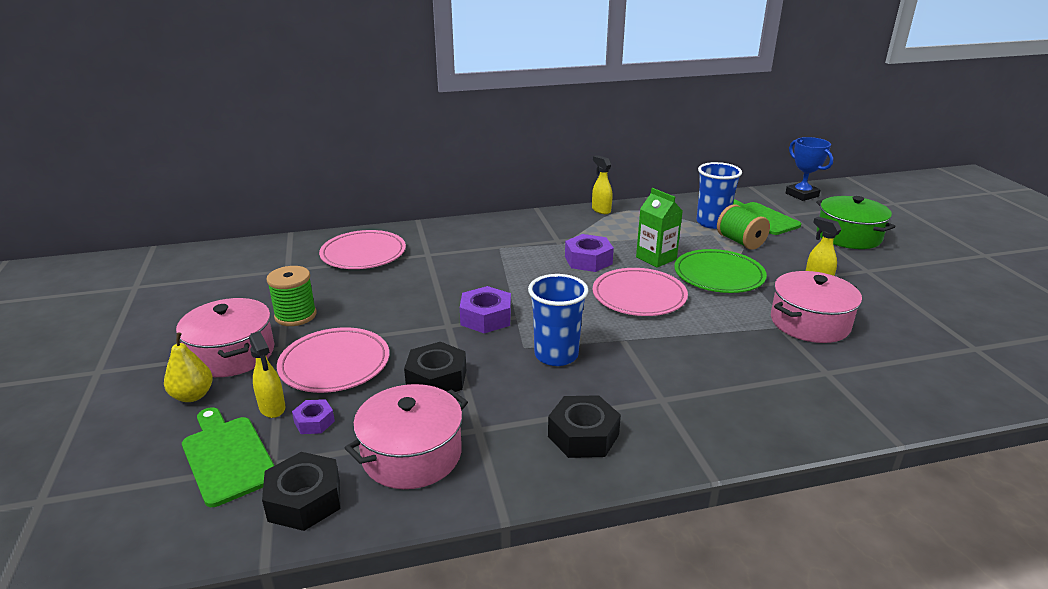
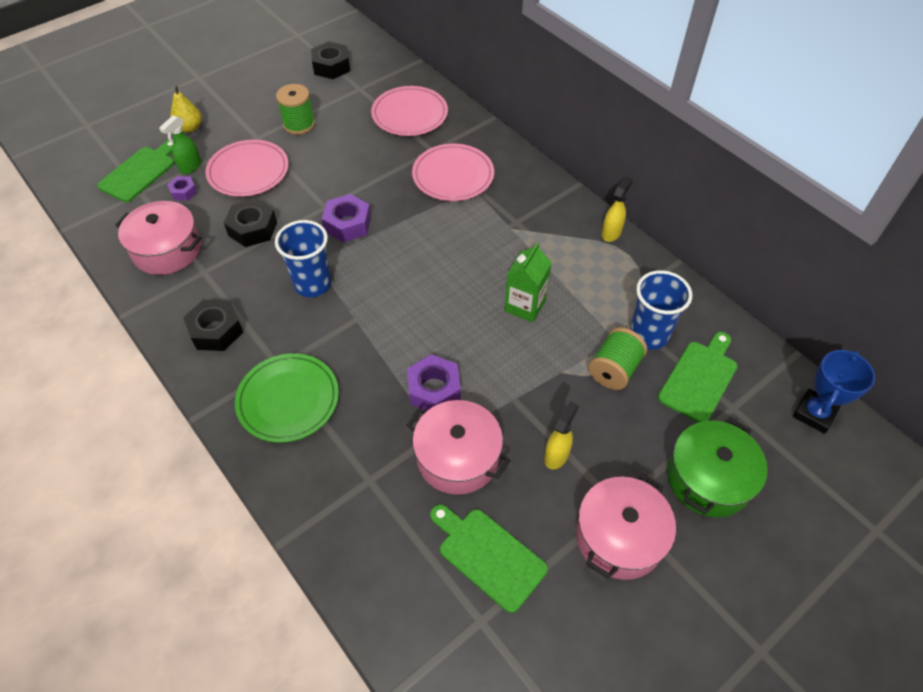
camera: 65 degrees right, 25 degrees up
pink pot [176,298,274,377] -> pink pot moved to [576,474,676,580]
yellow spray bottle [249,331,285,418] -> green spray bottle [159,115,201,174]
black nut [262,452,341,531] -> black nut moved to [311,41,350,79]
purple nut [565,234,614,272] -> purple nut moved to [407,354,461,411]
pink plate [593,268,688,316] -> pink plate moved to [412,144,494,201]
green plate [674,249,767,293] -> green plate moved to [235,353,339,443]
none -> green cutting board [430,504,548,613]

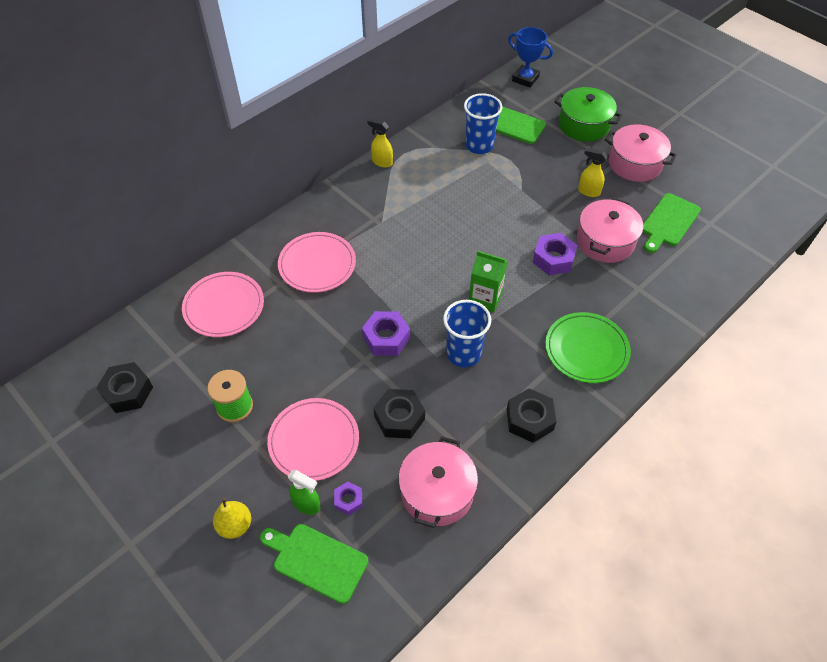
camera: 95 degrees left, 0 degrees up
green carton [505,243,552,322] -> green carton moved to [469,251,507,312]
green spool [588,327,647,390] -> none

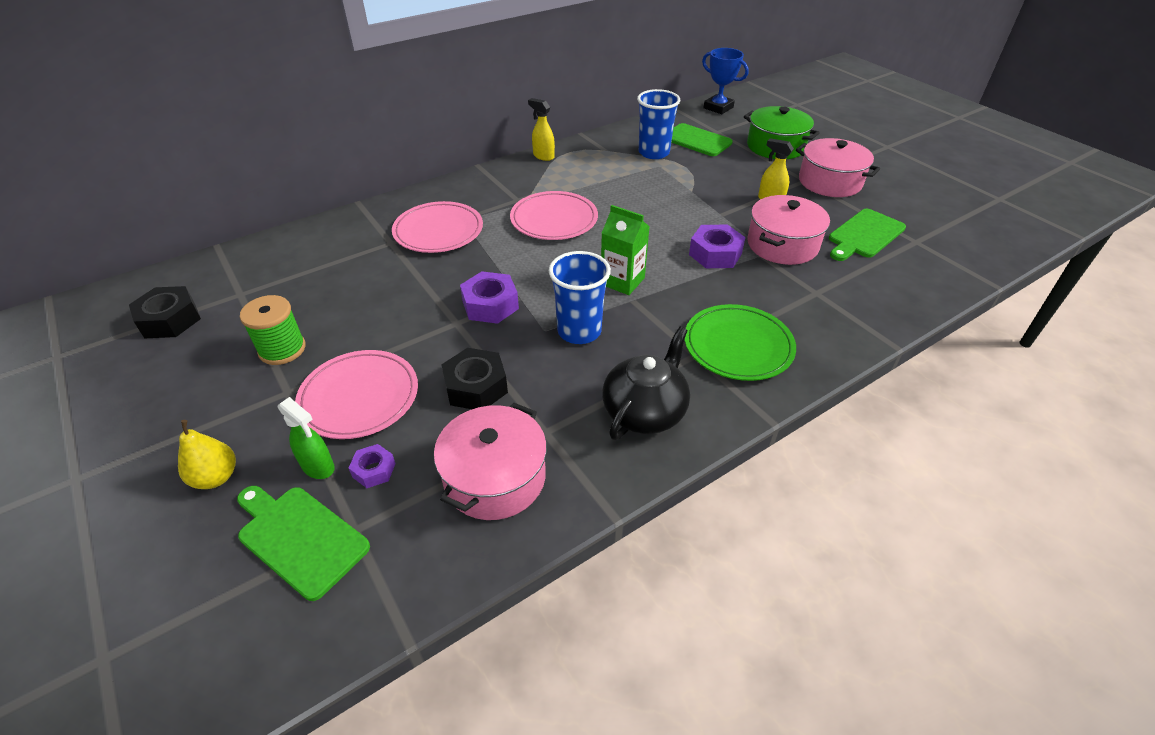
camera: 10 degrees right, 10 degrees down
pink plate [182,272,264,337] -> pink plate moved to [510,191,598,240]
black nut [507,388,556,443] -> black teapot [602,327,690,440]

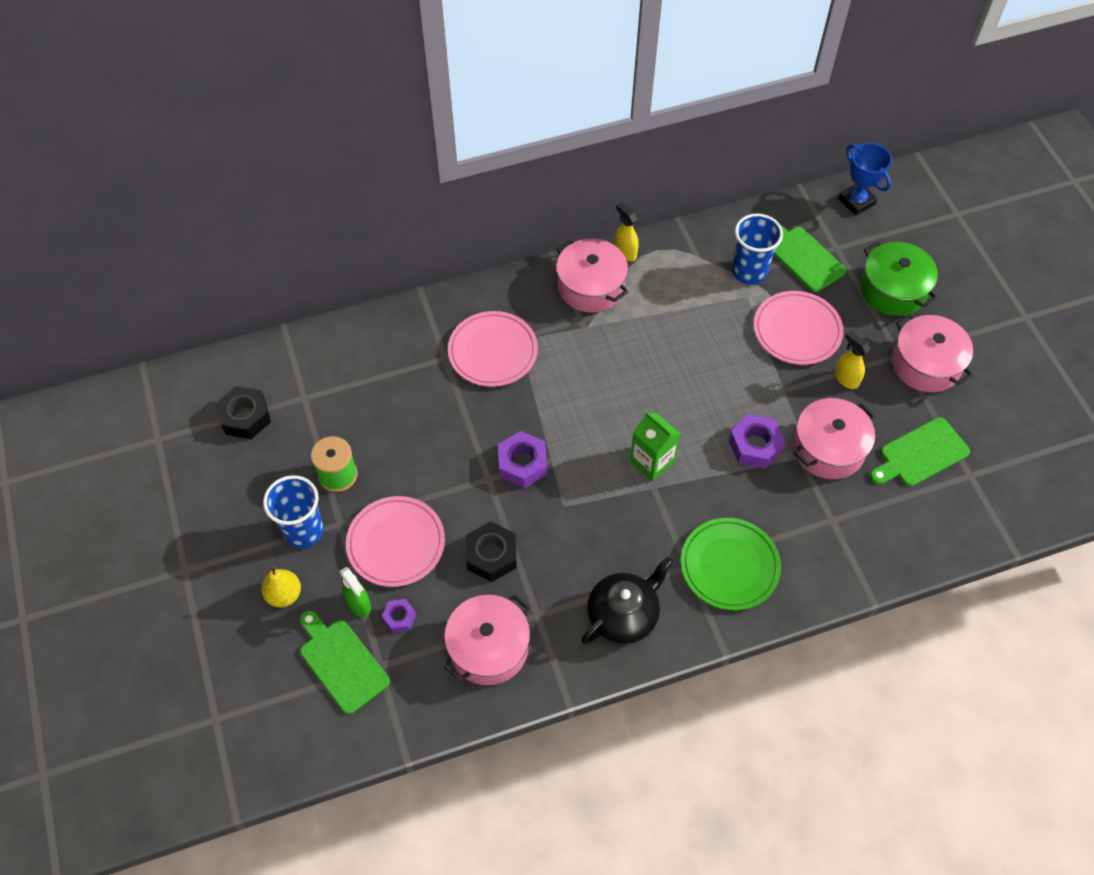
camera: 15 degrees right, 15 degrees up
pink plate [510,191,598,240] -> pink plate moved to [754,291,844,365]
blue cup [549,251,611,344] -> blue cup moved to [263,475,324,548]
none -> pink pot [556,239,628,313]

